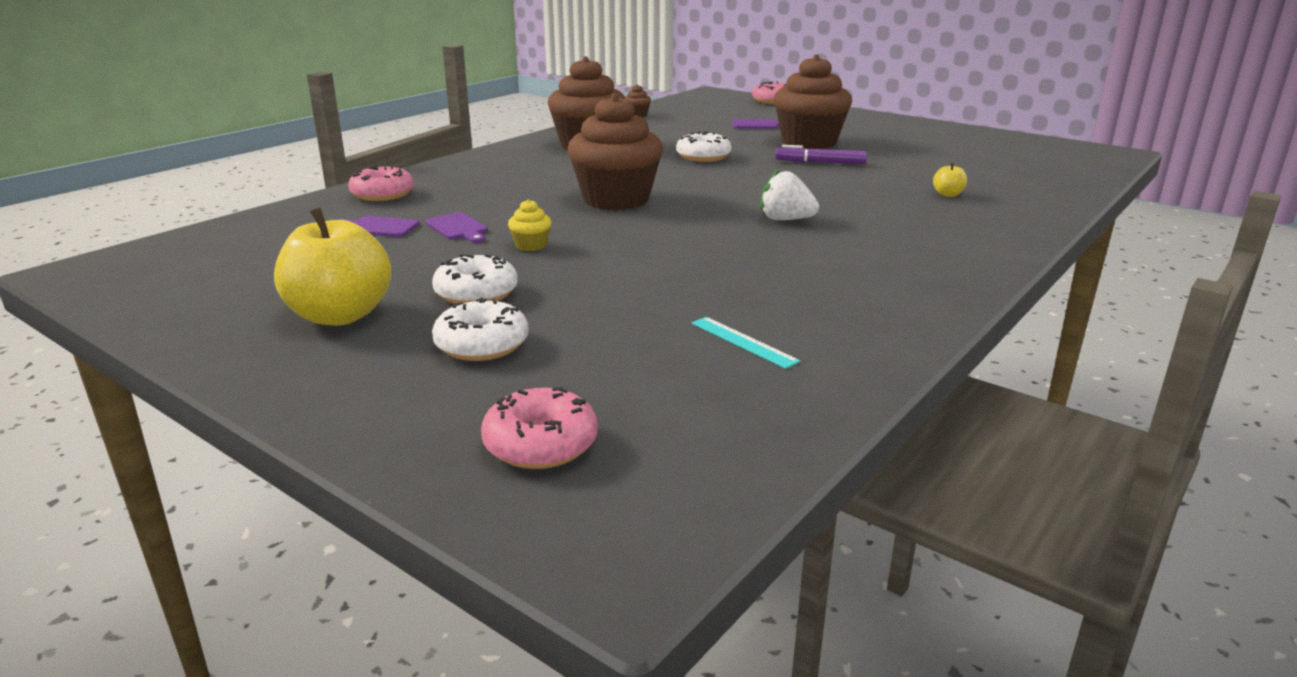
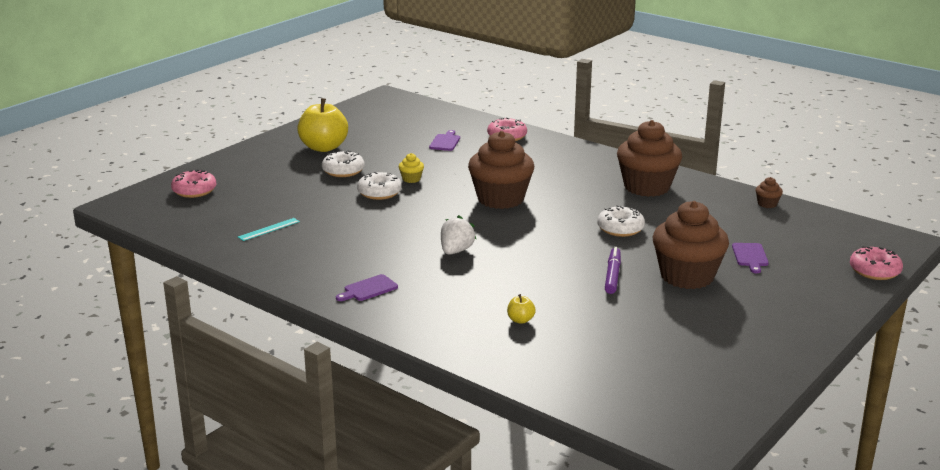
camera: 90 degrees right, 0 degrees up
purple cutting board [425,212,488,243] -> purple cutting board moved to [336,274,398,301]
white donut [432,298,529,361] -> white donut moved to [357,172,402,200]

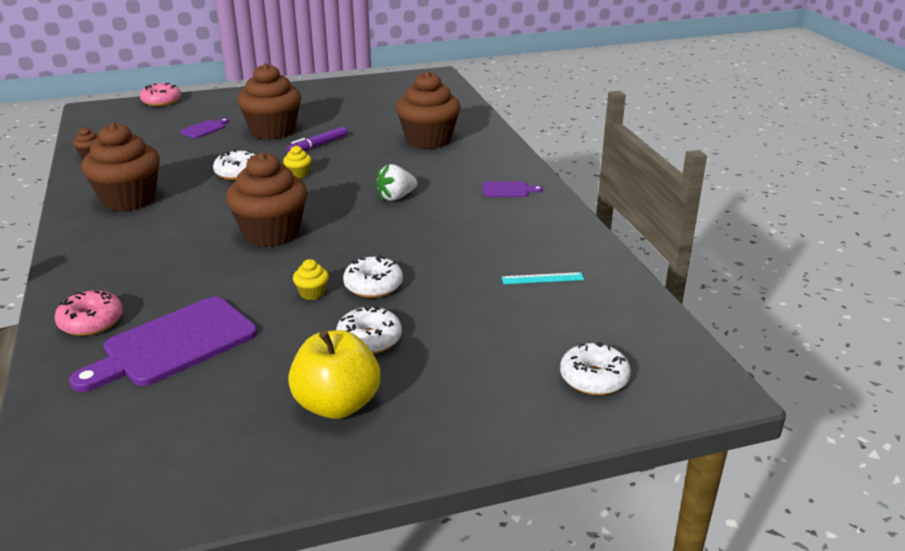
camera: 145 degrees left, 5 degrees up
pink donut [171,170,216,198] -> white donut [560,342,631,395]
purple cutting board [429,130,460,151] -> purple cutting board [69,297,257,392], size x2.20
yellow apple [507,294,536,324] -> brown cupcake [396,71,461,149]
none -> yellow cupcake [283,146,311,178]

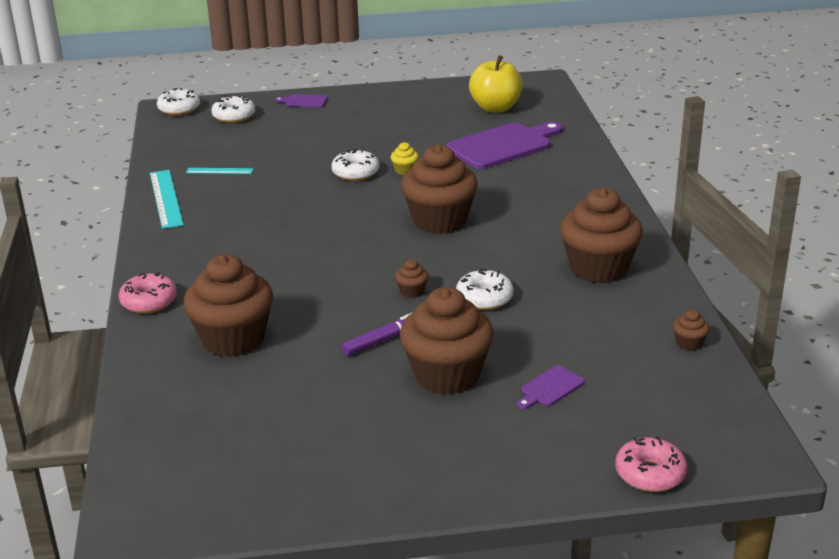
camera: 170 degrees left, 0 degrees up
pink donut [55,290,123,336] -> pink donut moved to [119,272,177,313]
yellow cupcake [283,146,311,178] -> brown cupcake [395,259,428,298]
yellow apple [288,330,380,419] -> yellow apple moved to [469,55,523,113]
white donut [336,306,402,354] -> white donut moved to [157,88,200,116]
white strawberry [375,164,417,201] -> none
purple cutting board [483,181,543,197] -> purple cutting board moved to [275,94,328,108]
none -> turquoise ruler [150,170,184,229]

